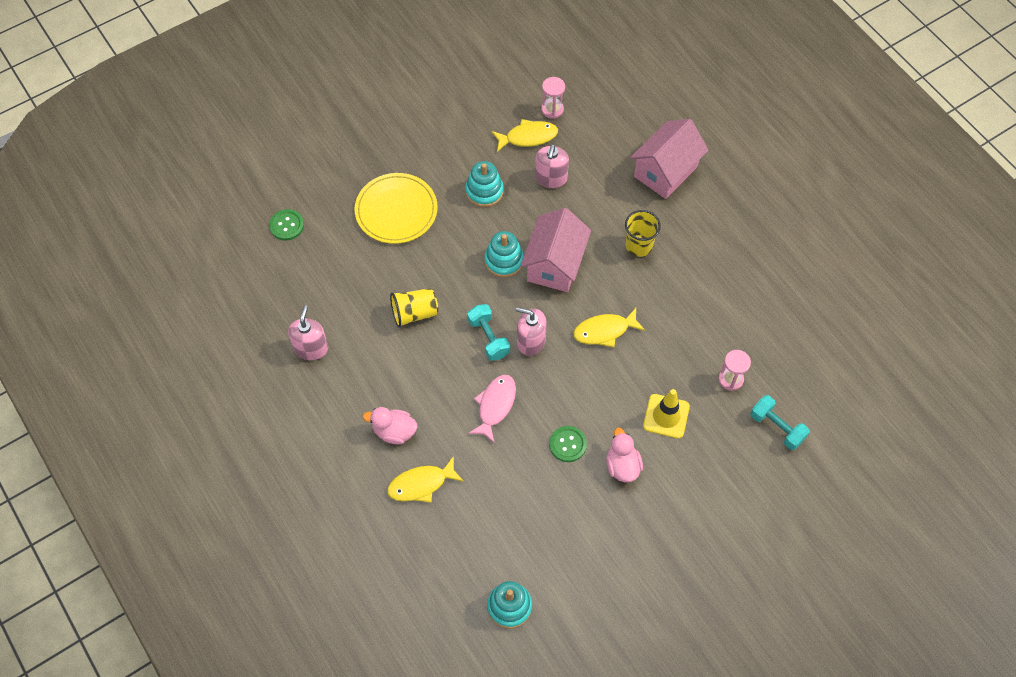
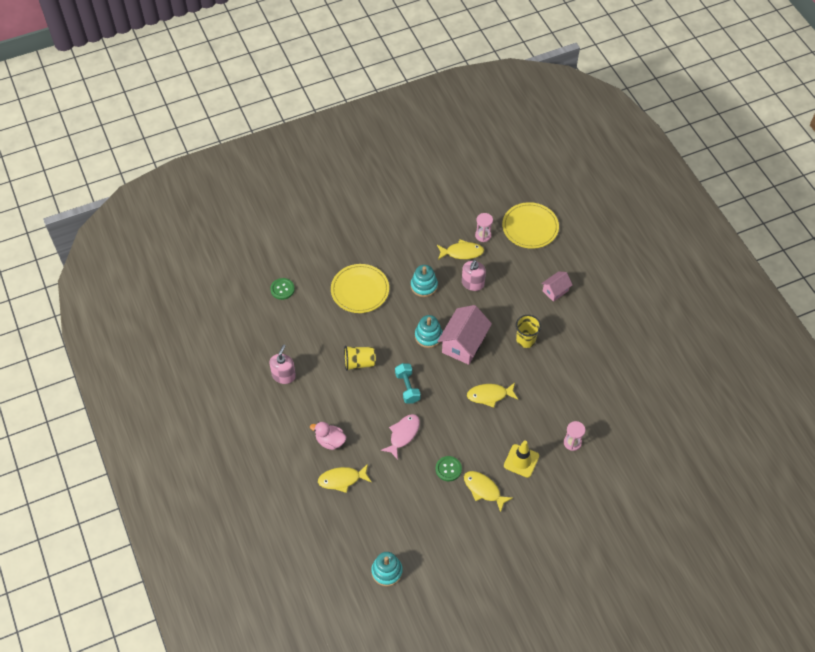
camera: 10 degrees right, 5 degrees down
pink soap dispenser [516,307,547,356] -> none
pink duck [606,428,643,482] -> yellow fish [464,471,513,512]
pink house [630,119,709,199] -> pink house [541,271,572,302], size x0.55
turquoise dumbbell [750,395,810,450] -> none
none -> yellow plate [502,202,559,249]

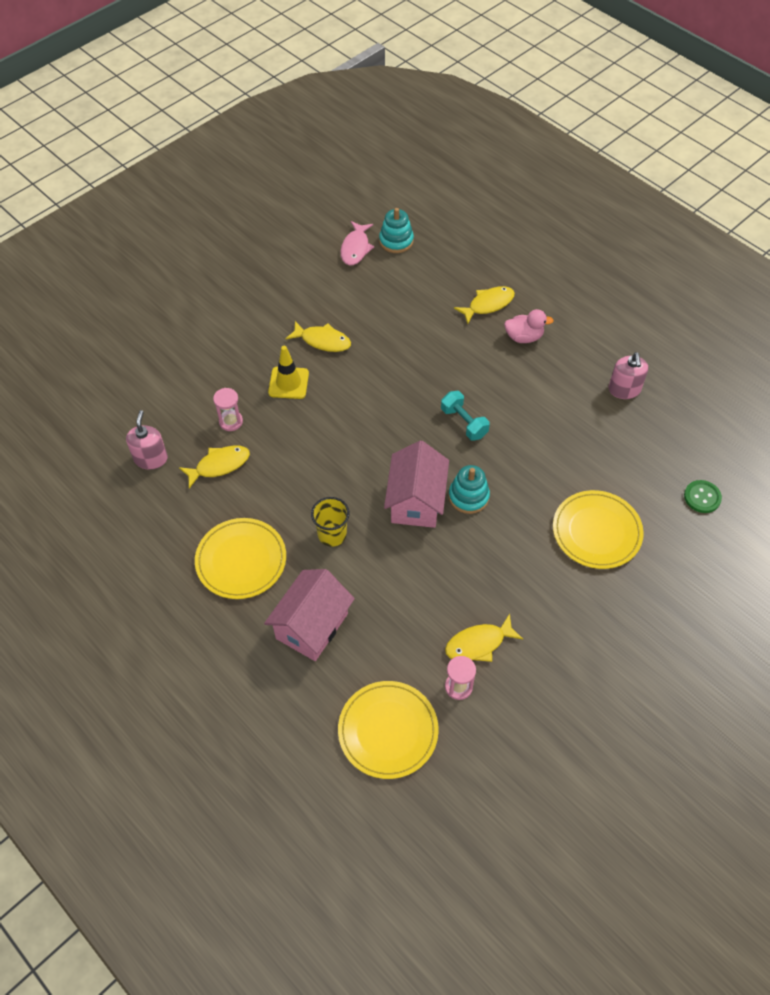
camera: 160 degrees right, 0 degrees up
yellow cup [344,345,376,371] -> none
pink fish [381,414,420,460] -> pink fish moved to [340,221,374,266]
turquoise stacking toy [411,265,438,297] -> none
green button [436,456,462,481] -> none
pink soap dispenser [462,260,486,291] -> pink soap dispenser moved to [126,410,168,469]
yellow fish [467,383,518,408] -> yellow fish moved to [179,446,250,488]
pink house [541,271,572,302] -> pink house [264,569,355,661], size x1.80
none -> yellow plate [195,518,286,599]

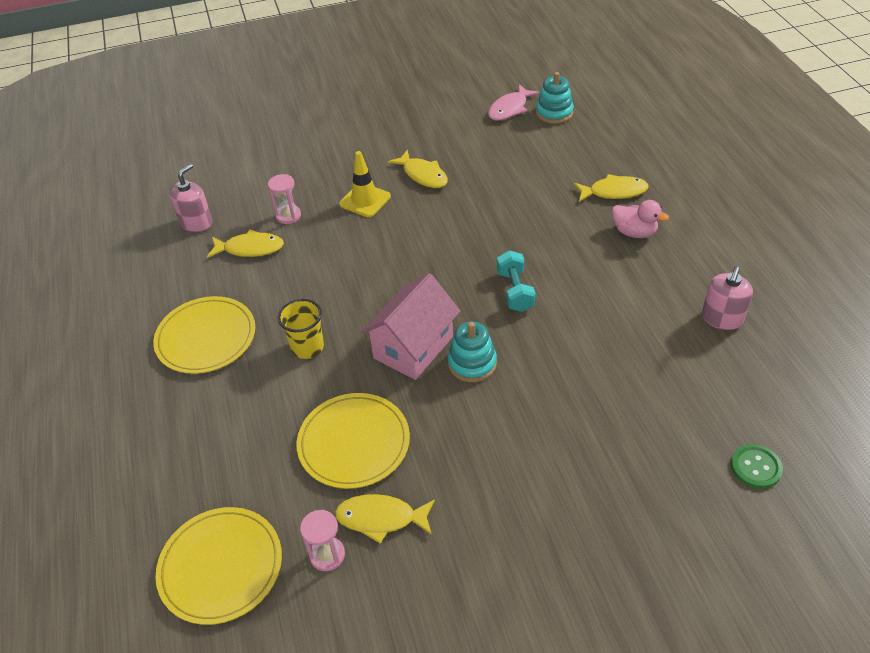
camera: 30 degrees right, 10 degrees down
pink house [264,569,355,661] -> none
yellow plate [553,490,644,569] -> yellow plate moved to [296,393,410,489]

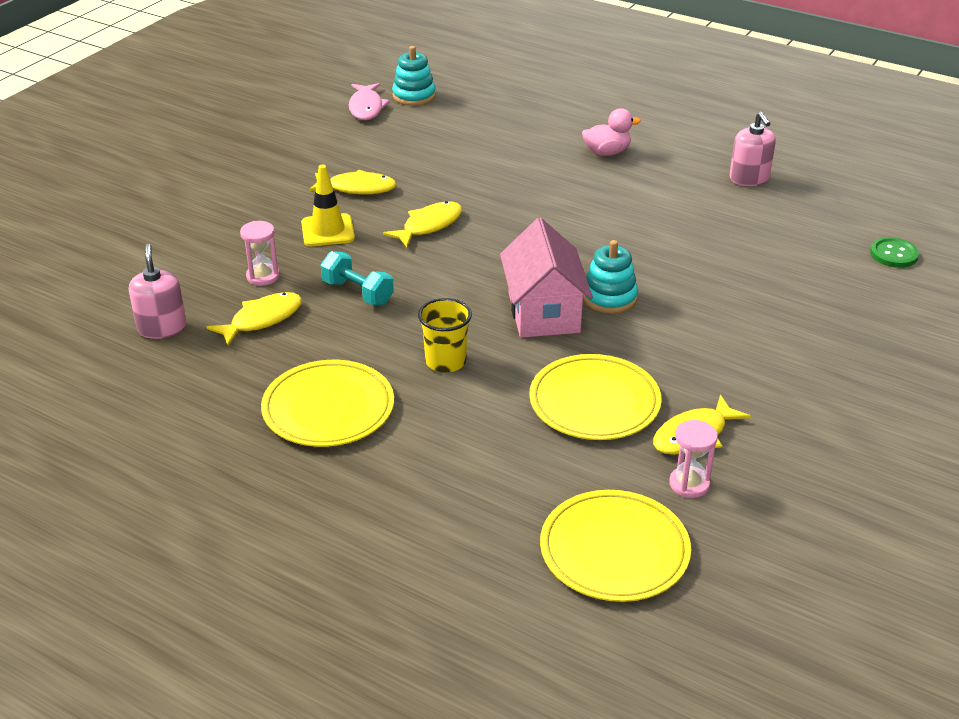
camera: 45 degrees left, 10 degrees down
turquoise dumbbell [497,250,536,312] -> turquoise dumbbell moved to [321,251,394,305]
yellow fish [574,174,649,202] -> yellow fish moved to [383,201,462,247]

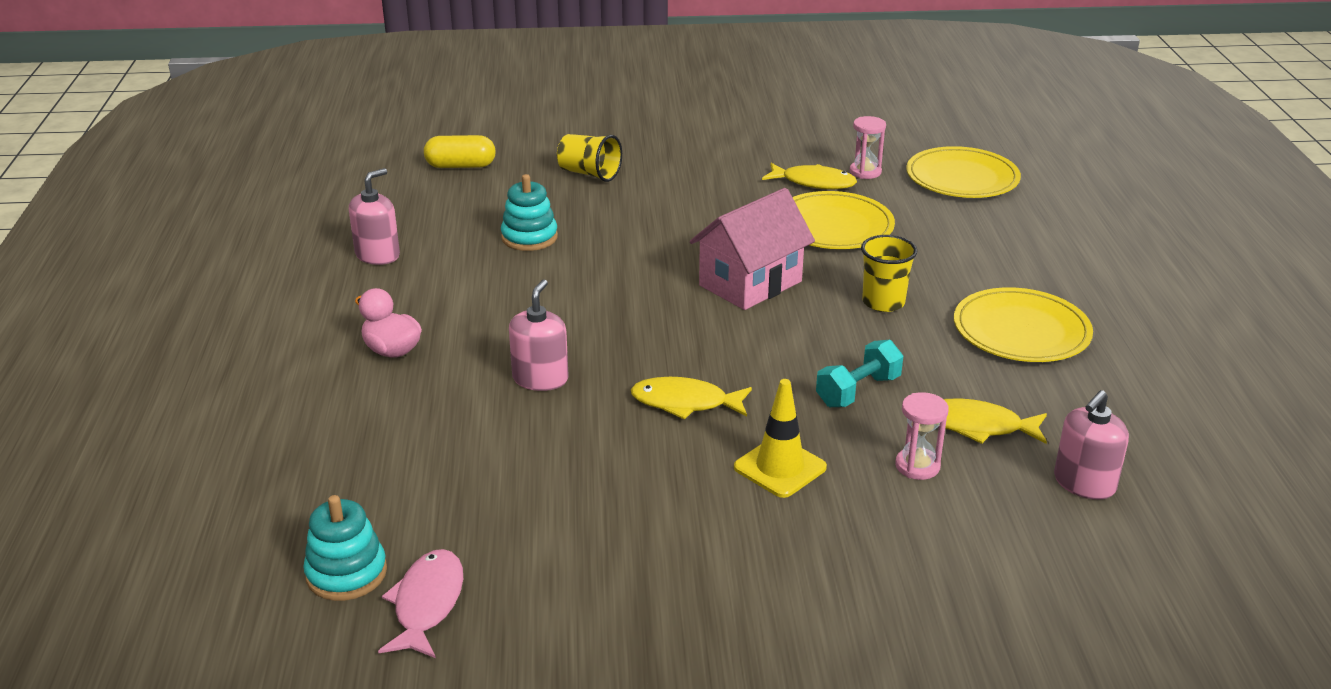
camera: 125 degrees left, 5 degrees down
yellow fish [309,170,397,195] -> none
turquoise dumbbell [321,251,394,305] -> turquoise dumbbell turned 45 degrees clockwise [816,340,903,407]
pink fish [349,83,390,120] -> pink fish turned 45 degrees counterclockwise [378,549,463,658]
turquoise stacking toy [583,240,638,314] -> turquoise stacking toy moved to [501,174,558,251]
green button [870,237,919,268] -> yellow capsule [424,135,496,168]
none -> pink soap dispenser [509,279,569,391]
none -> yellow cup [557,134,622,182]

